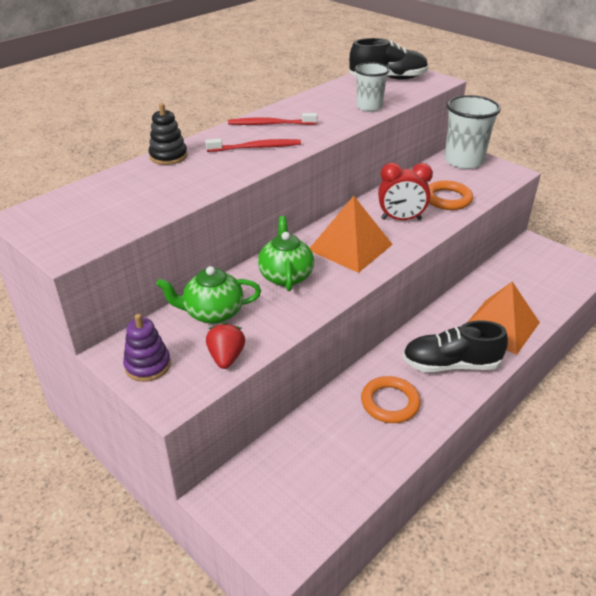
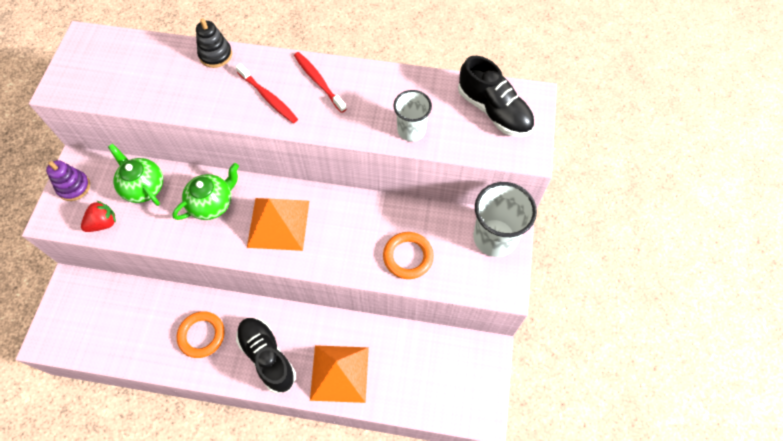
camera: 55 degrees right, 25 degrees up
red clock [378,163,433,220] -> none

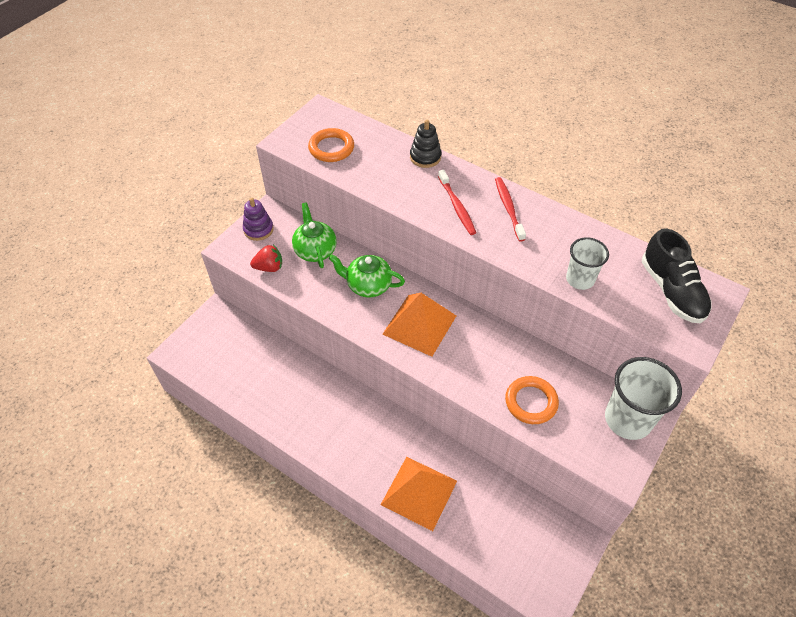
camera: 25 degrees right, 10 degrees down
green teapot [172,163,239,220] -> green teapot turned 150 degrees counterclockwise [329,255,405,298]
orange ring [177,311,225,358] -> orange ring moved to [308,128,354,162]
black shoe [236,317,296,393] -> none

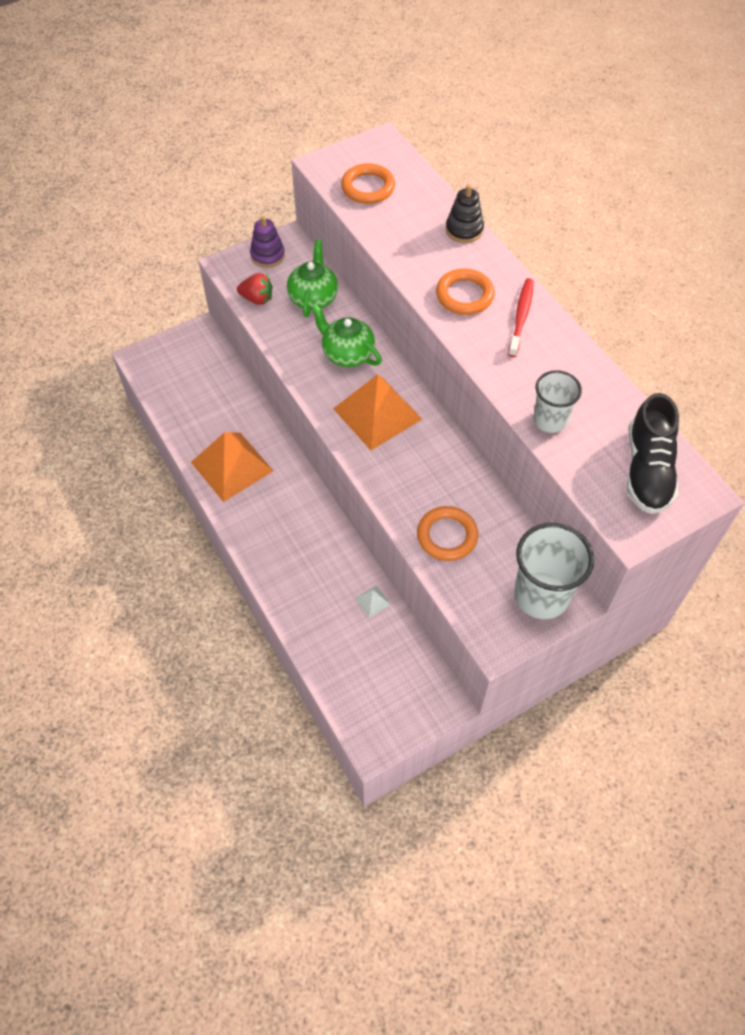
camera: 25 degrees right, 5 degrees up
orange pyramid [381,457,457,531] -> orange pyramid moved to [191,432,273,502]
red toothbrush [438,170,476,235] -> orange ring [436,268,495,315]
none -> white pyramid [355,585,391,617]

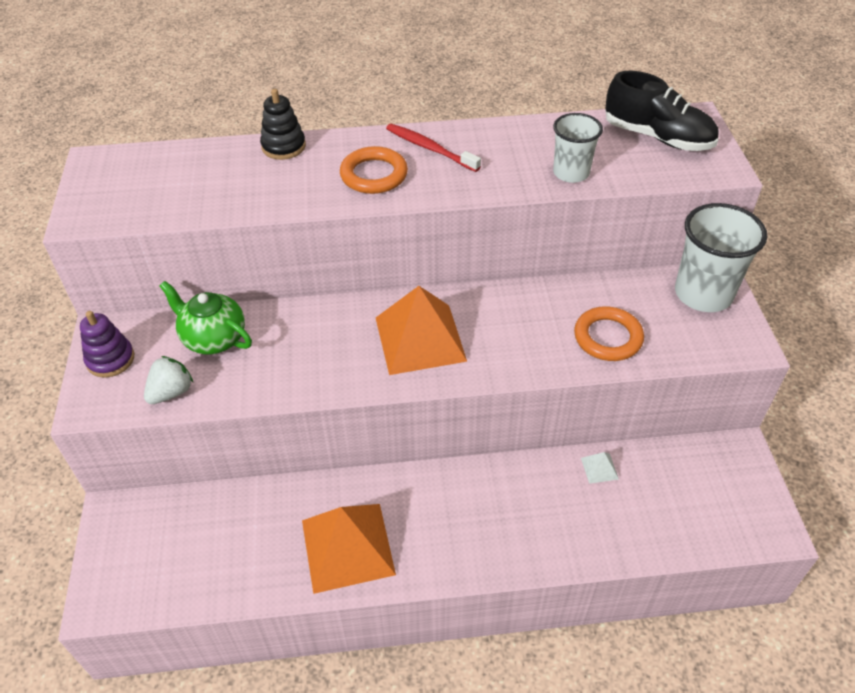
camera: 65 degrees left, 10 degrees down
red strawberry [237,273,273,305] -> white strawberry [144,356,193,404]
green teapot [311,304,382,367] -> none
orange ring [341,163,395,204] -> none

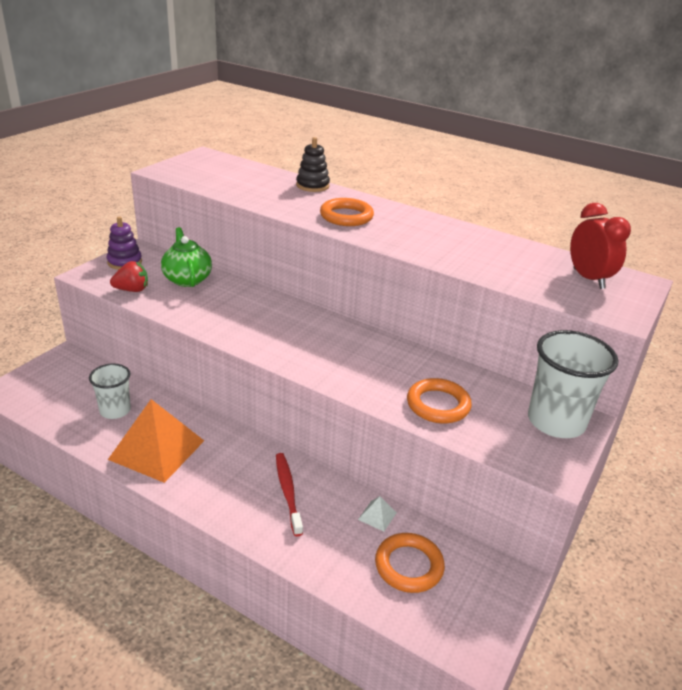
camera: 35 degrees right, 15 degrees down
white strawberry [144,356,193,404] -> red strawberry [110,261,148,292]
orange pyramid [376,286,467,375] -> none
red toothbrush [386,124,481,172] -> red toothbrush moved to [276,453,303,536]
white cup [553,113,603,183] -> white cup moved to [89,364,131,419]
black shoe [605,71,718,151] -> red clock [570,203,631,289]
none -> orange ring [375,533,445,593]

